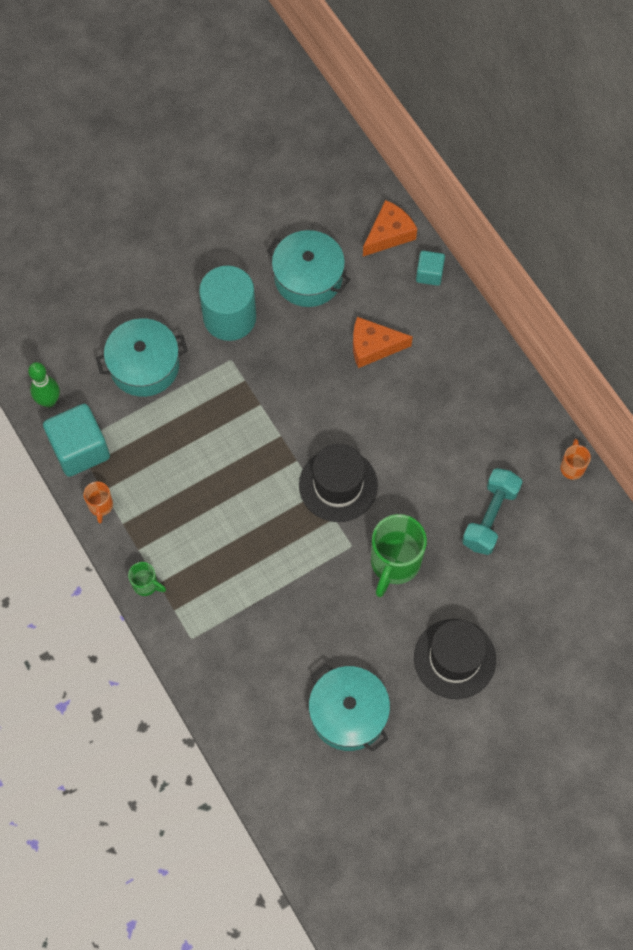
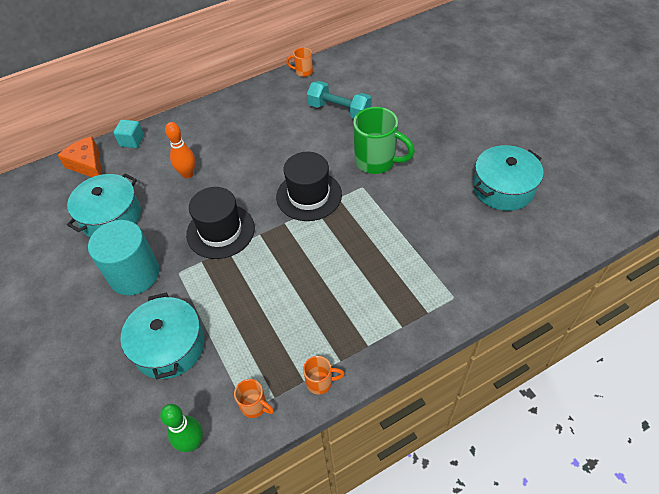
camera: 85 degrees left, 15 degrees down
turquoise cube [43,404,110,477] -> orange mug [234,379,274,418]
green mug [128,562,166,596] -> none
orange cheese [353,317,413,368] -> orange bowling pin [165,122,195,179]
black hat [414,619,496,699] -> black hat moved to [186,187,255,259]

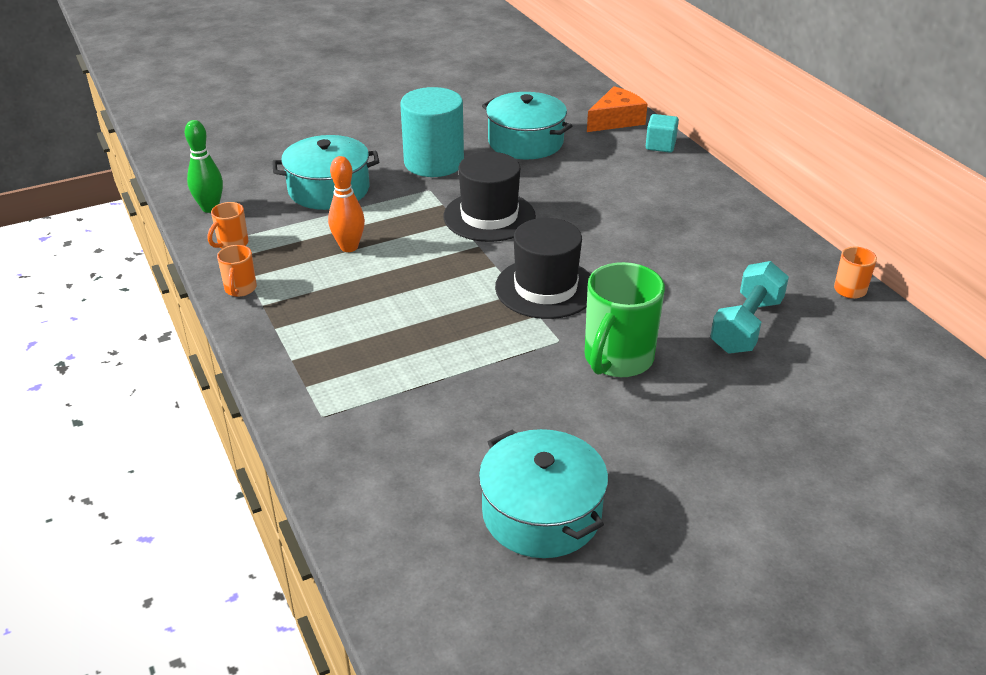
camera: 90 degrees right, 15 degrees down
orange bowling pin [165,122,195,179] -> orange bowling pin moved to [328,156,365,252]

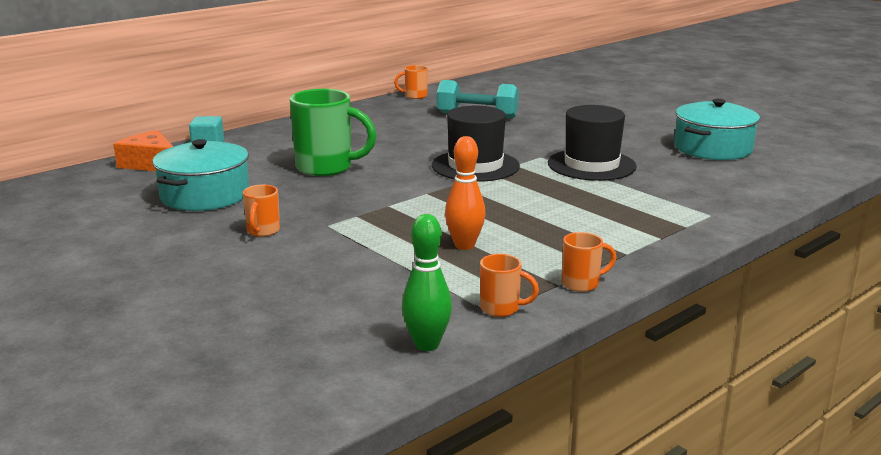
camera: 105 degrees left, 15 degrees down
turquoise pot [272,135,379,210] -> none
turquoise cylinder [400,87,464,177] -> orange mug [243,185,280,237]
black hat [444,152,536,242] -> black hat moved to [548,105,637,181]
green mug [585,262,665,377] -> green mug moved to [290,89,377,176]

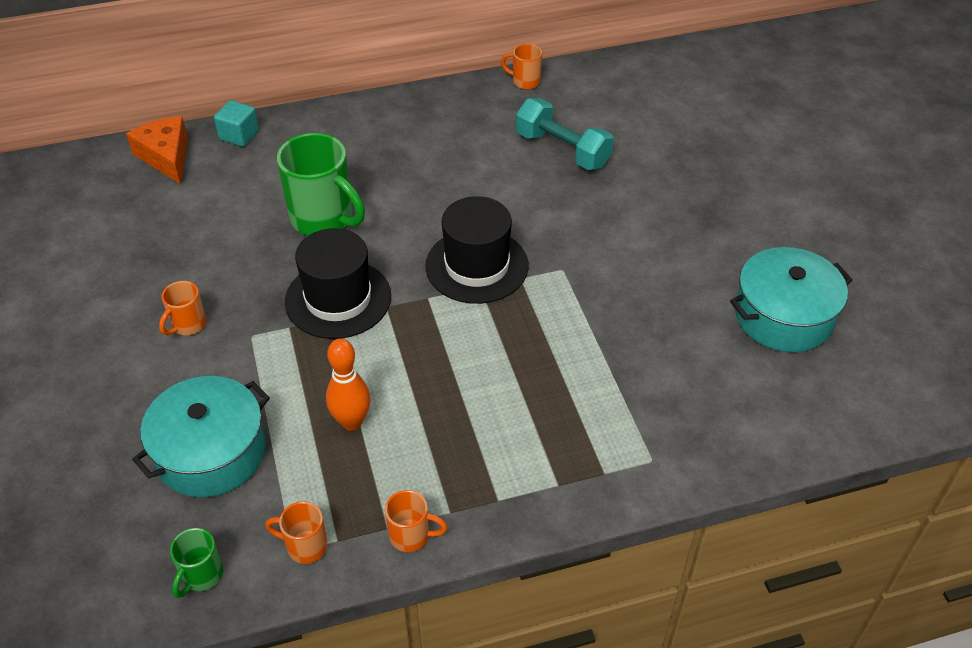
camera: 25 degrees right, 25 degrees up
turquoise pot [152,139,249,211] -> turquoise pot moved to [132,376,270,497]
green bowling pin [402,214,452,351] -> green mug [170,528,223,598]
orange mug [480,254,539,317] -> orange mug turned 150 degrees clockwise [265,501,327,564]
black hat [548,105,637,181] -> black hat moved to [285,228,391,339]

